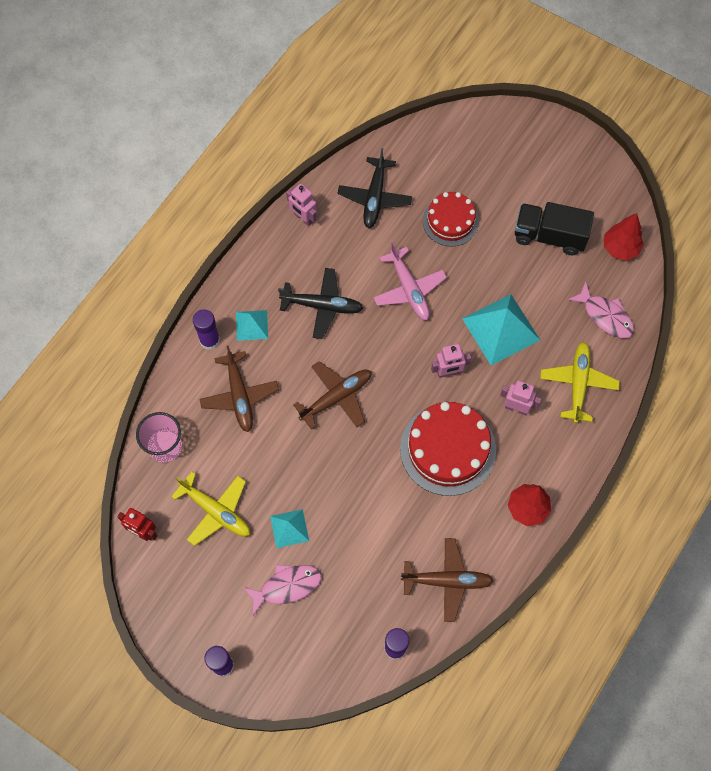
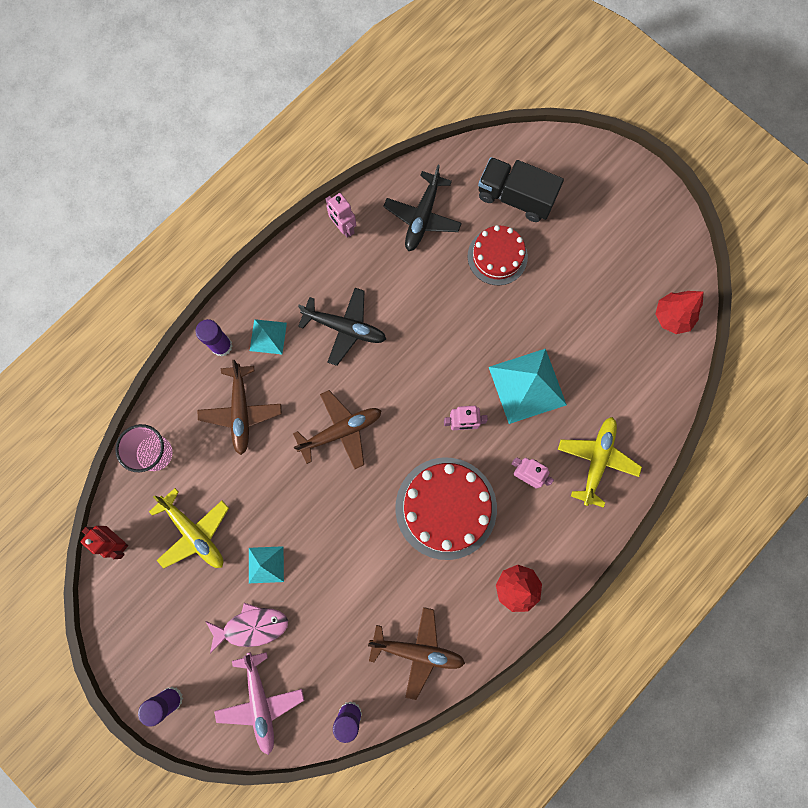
camera: 10 degrees right, 10 degrees up
pink plane [373,242,447,321] -> pink plane moved to [214,652,304,755]
black truck [515,202,594,255] -> black truck moved to [478,157,564,222]
pink fish [568,282,634,338] -> none

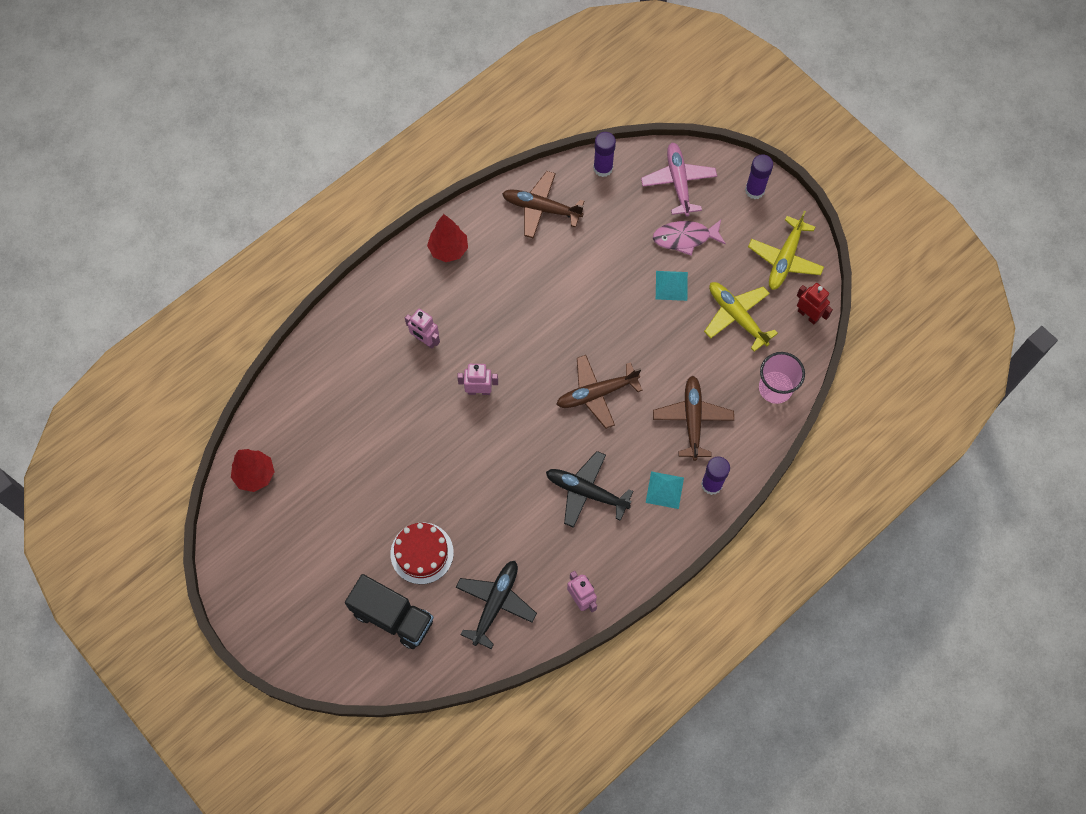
camera: 175 degrees left, 10 degrees down
red cake [395,457,497,560] -> none
turquoise pyramid [489,349,567,424] -> none
yellow plane [558,417,642,508] -> yellow plane moved to [748,211,824,290]

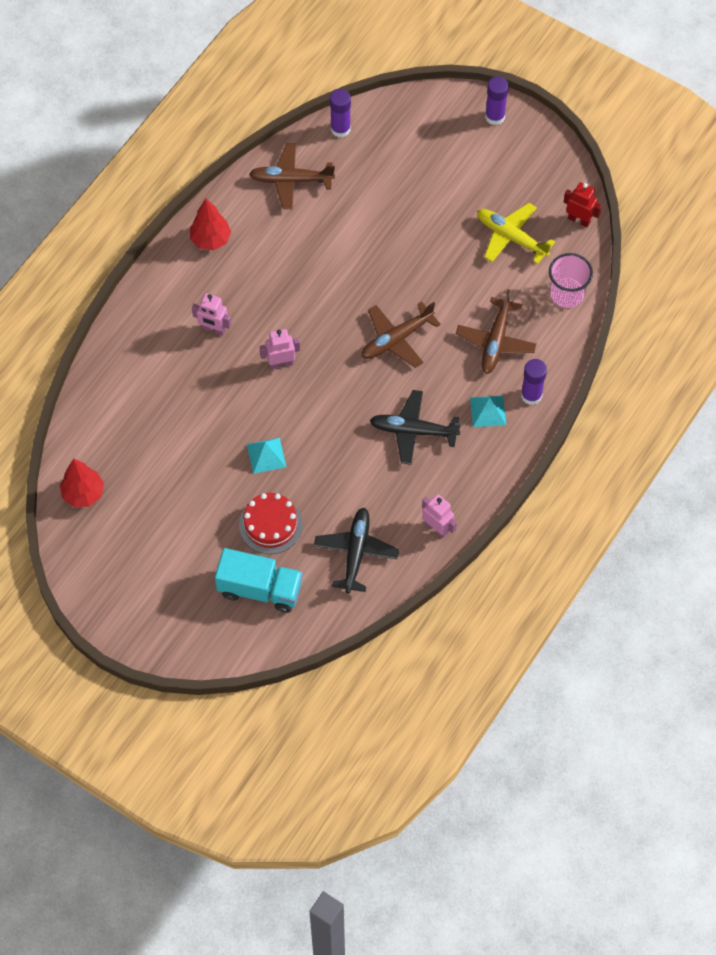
camera: 15 degrees left, 5 degrees down
black truck [345,574,434,649] -> turquoise truck [215,548,303,613]
pink plane [641,143,717,217] -> none
pink fish [653,220,726,256] -> none
brown plane [653,375,734,461] -> brown plane turned 150 degrees counterclockwise [456,289,537,374]
turquoise pyramid [656,271,688,301] -> turquoise pyramid moved to [247,438,286,474]
yellow plane [748,211,824,290] -> none

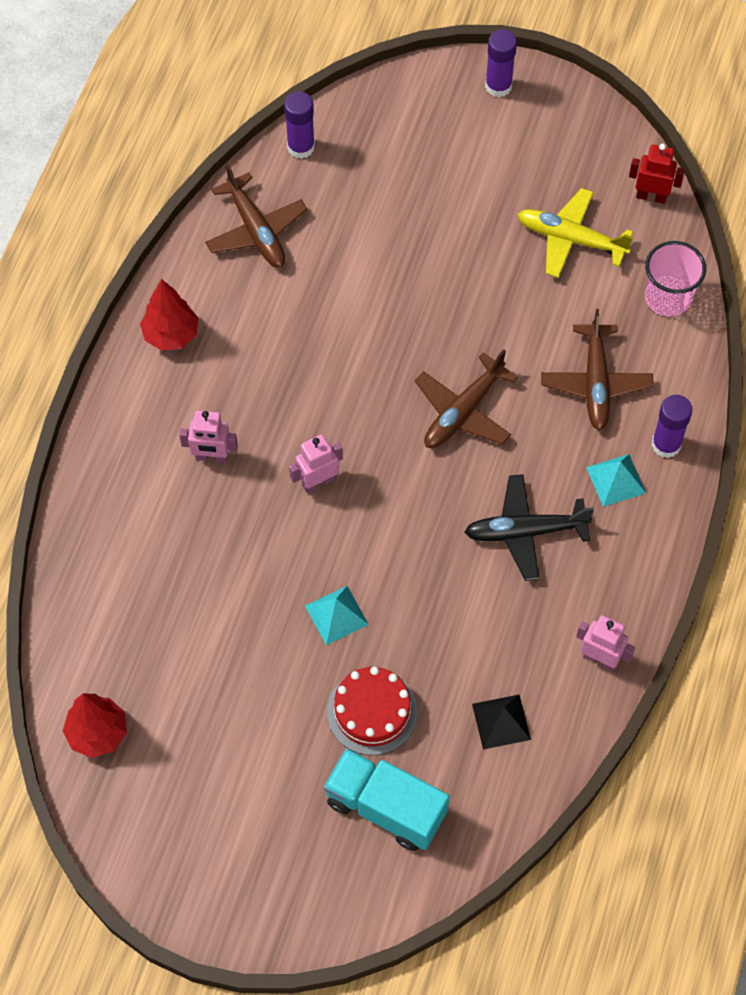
camera: 15 degrees left, 0 degrees up
turquoise truck [215,548,303,613] -> turquoise truck turned 150 degrees counterclockwise [324,748,449,851]
brown plane [249,143,335,209] -> brown plane turned 105 degrees counterclockwise [205,164,308,268]
black plane [314,508,399,593] -> black pyramid [472,695,531,750]

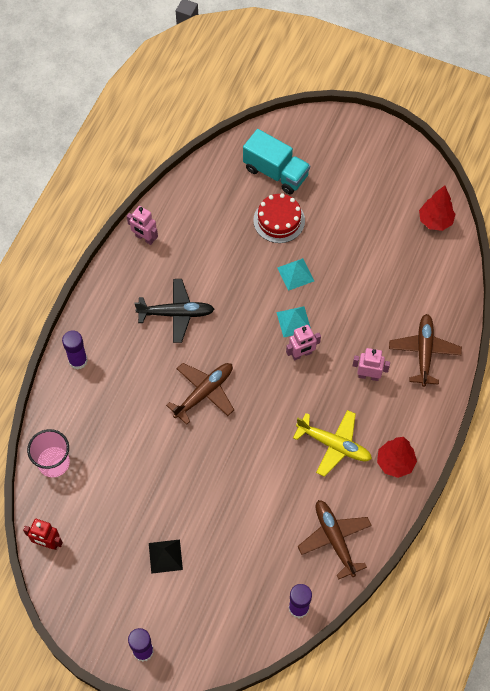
camera: 175 degrees left, 0 degrees up
black pyramid [472,695,531,750] -> black pyramid moved to [149,539,183,574]
yellow plane [517,188,633,278] -> yellow plane moved to [293,410,372,477]
brown plane [541,309,654,430] -> brown plane moved to [389,314,462,387]
turquoise pyramid [586,454,646,507] -> turquoise pyramid moved to [276,306,311,337]

